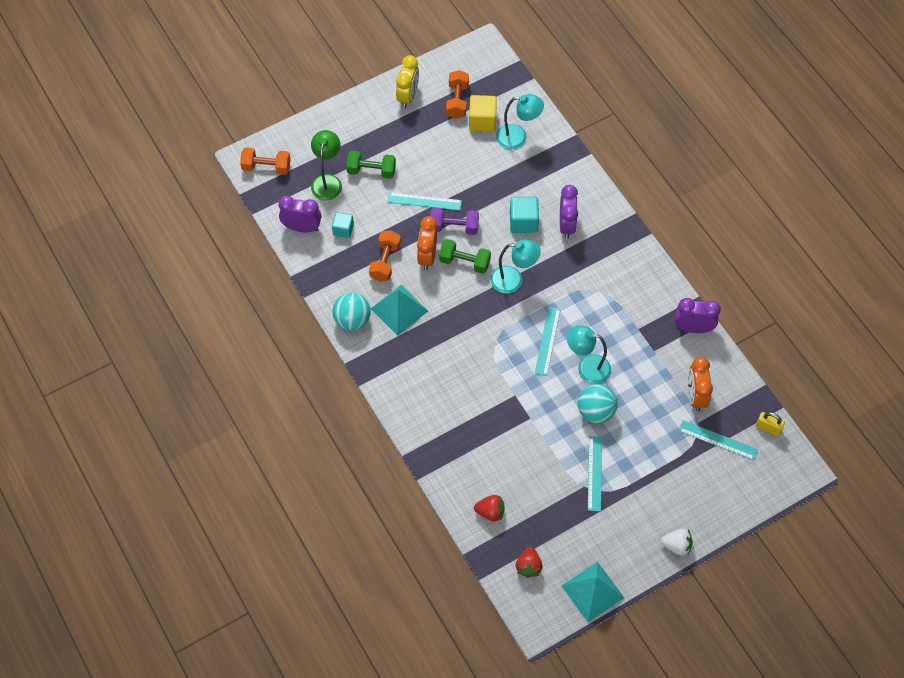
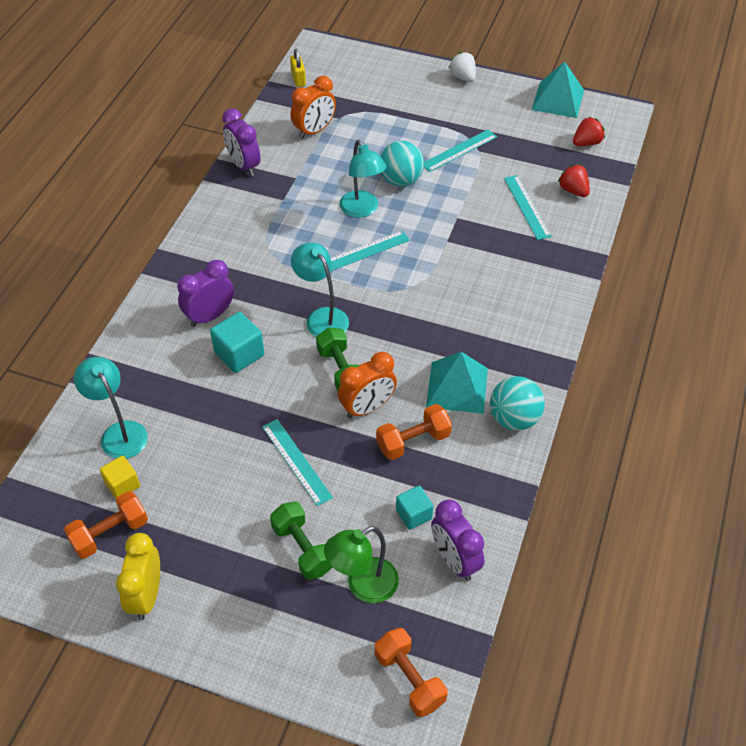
camera: 130 degrees left, 10 degrees down
yellow clock [396,55,419,108] -> yellow clock turned 60 degrees counterclockwise [116,533,160,620]
purple dumbbell [430,208,479,235] -> none
yellow cube [469,95,497,131] -> yellow cube [100,456,140,499], size x0.66
turquoise ruler [679,420,758,460] -> turquoise ruler moved to [504,175,551,240]

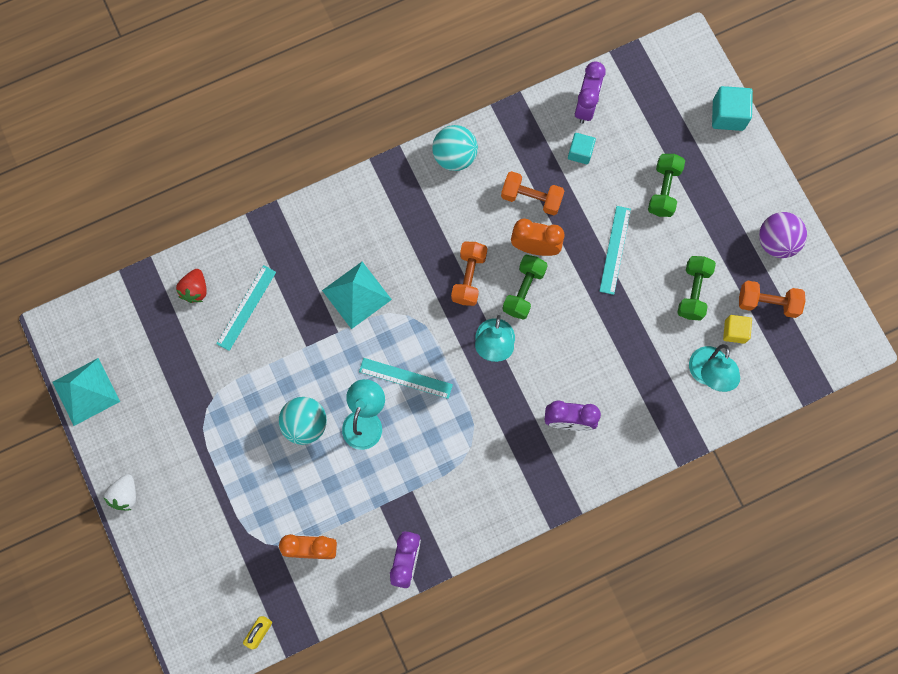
camera: 135 degrees left, 25 degrees up
yellow clock [116,533,160,620] -> purple ball [759,212,807,258]
turquoise cube [210,312,264,373] -> turquoise cube moved to [712,86,753,131]
green lamp [324,526,399,603] -> none
orange dumbbell [375,628,447,717] -> orange dumbbell moved to [451,242,488,306]
turquoise ruler [424,129,497,172] -> none
turquoise pyramid [426,352,488,414] -> turquoise pyramid moved to [322,262,392,329]
red strawberry [573,116,605,146] -> none
none -> green dumbbell [677,256,716,321]

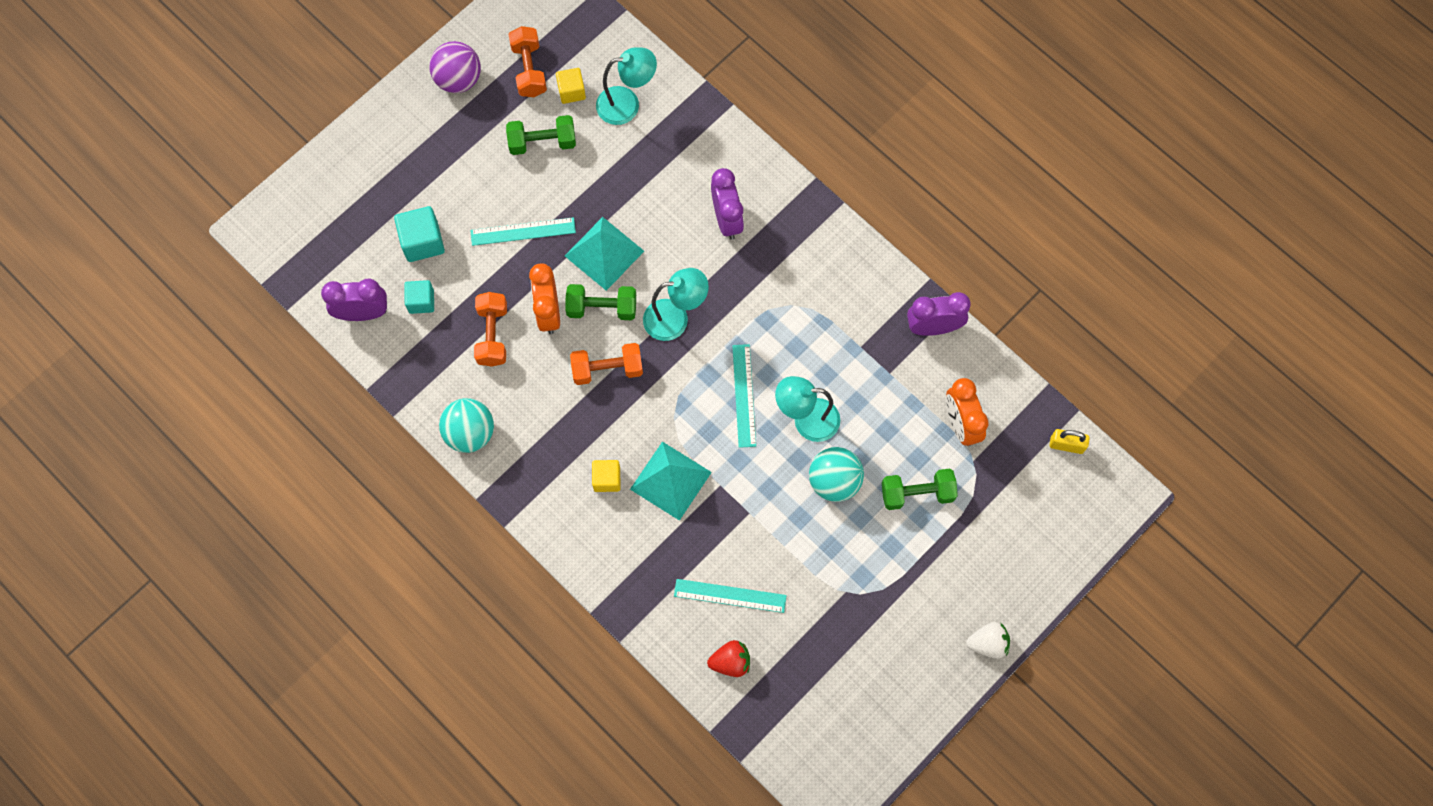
camera: 110 degrees left, 5 degrees down
turquoise pyramid [53,358,120,426] -> turquoise pyramid moved to [565,217,644,291]
green dumbbell [648,154,685,217] -> green dumbbell moved to [882,469,958,510]
turquoise cube [712,86,753,131] -> turquoise cube moved to [394,206,445,262]
none -> yellow cube [592,460,620,492]

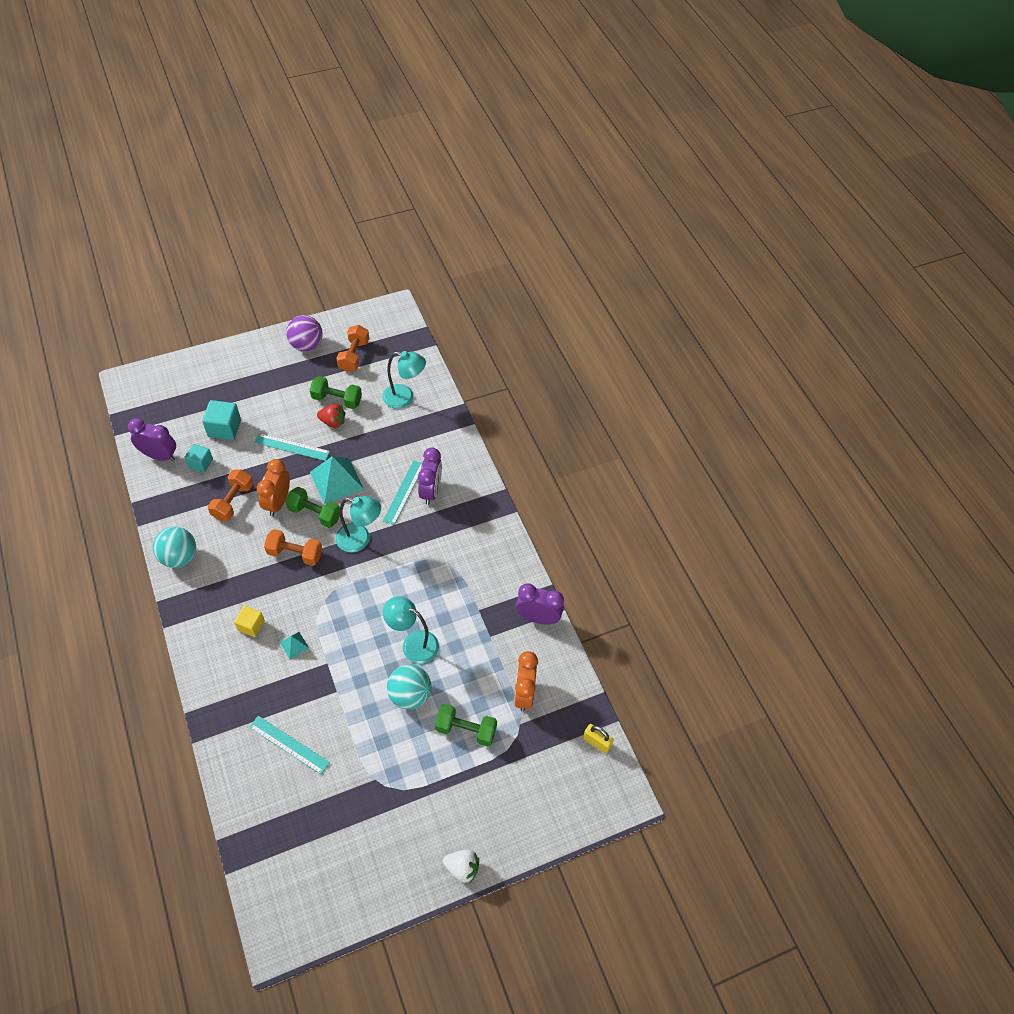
camera: 20 degrees right, 15 degrees down
yellow cube [556,68,586,104] -> none
turquoise pyramid [630,442,712,521] -> turquoise pyramid [280,632,309,659], size x0.47
red strawberry [707,640,750,677] -> red strawberry moved to [317,404,345,428]
turquoise ruler [732,344,756,448] -> turquoise ruler moved to [383,460,422,525]

